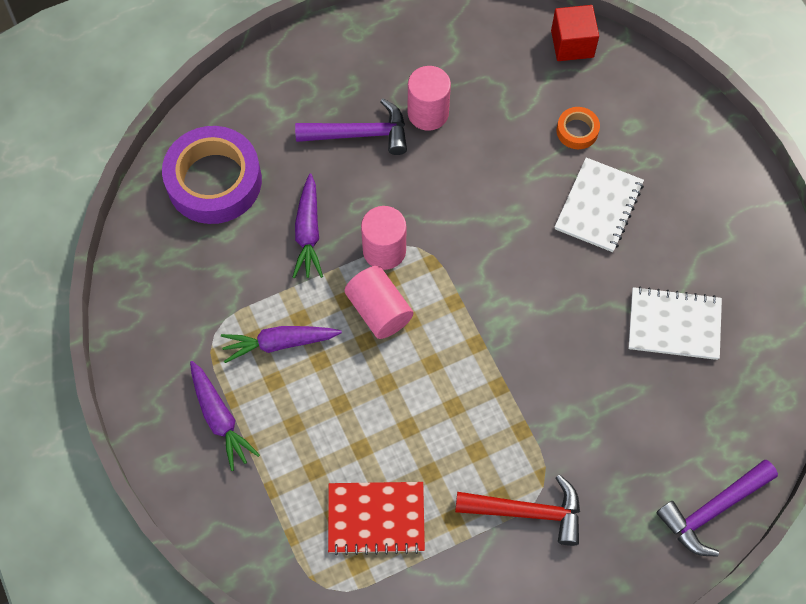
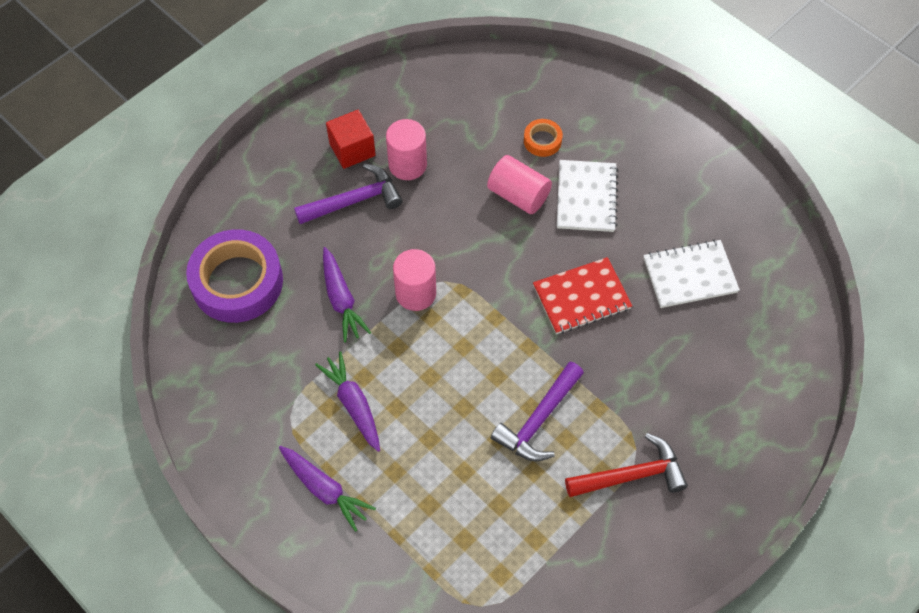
camera: 20 degrees left, 5 degrees down
purple carrot [221,326,342,363] -> purple carrot turned 90 degrees clockwise [315,351,380,452]
red notebook [328,482,425,555] -> red notebook moved to [533,257,632,334]
pink cylinder [345,266,413,339] -> pink cylinder moved to [487,155,552,214]
red cube [551,5,599,61] -> red cube moved to [326,110,376,169]
purple hammer [656,460,778,557] -> purple hammer moved to [491,362,584,461]

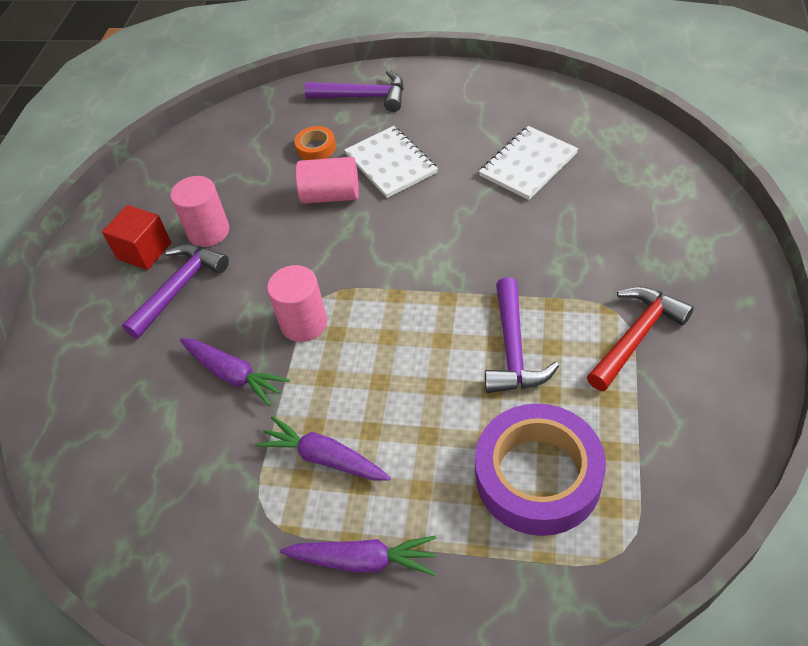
camera: 30 degrees left, 10 degrees down
purple tape [186,229,283,323] -> purple tape moved to [475,403,606,536]
red notebook [533,257,632,334] -> none
none -> purple hammer [305,70,404,112]

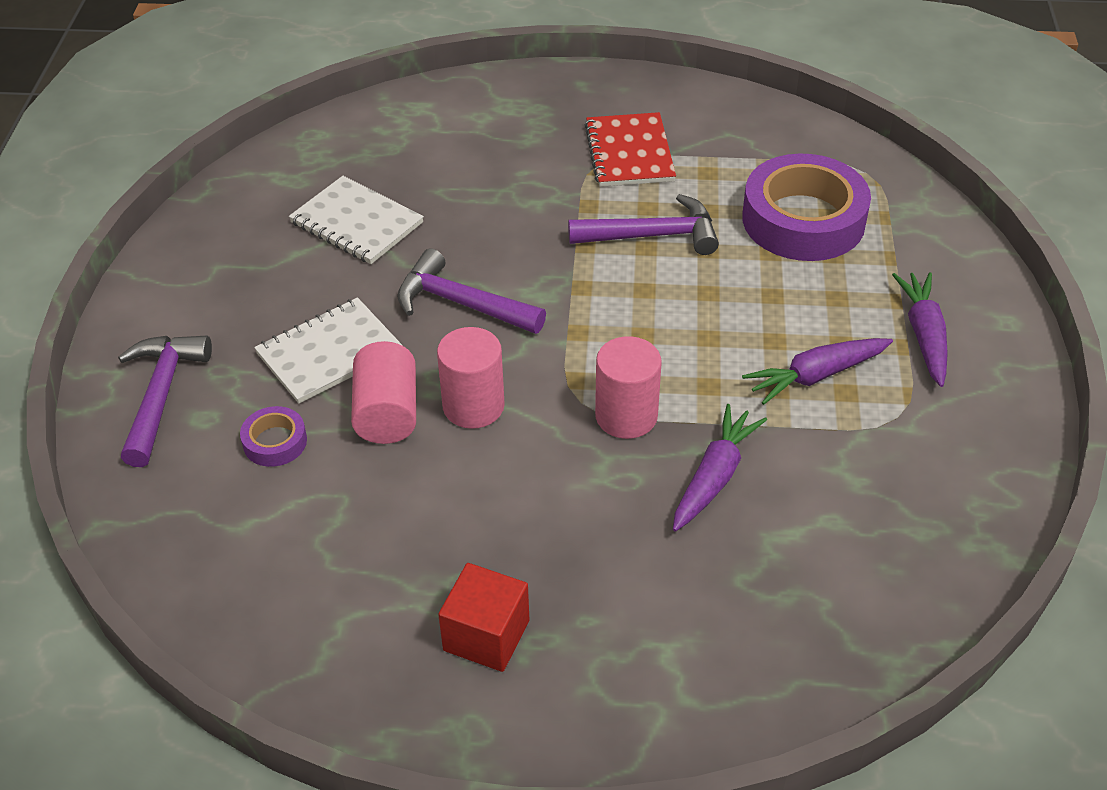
camera: 100 degrees left, 5 degrees down
purple hammer [122,244,229,339] -> purple hammer moved to [397,249,546,334]
pink cylinder [170,176,229,247] -> pink cylinder moved to [437,327,505,429]
purple carrot [255,416,391,481] -> purple carrot turned 45 degrees clockwise [742,338,893,405]
orange tape [295,126,336,160] -> purple tape [240,406,307,467]
red hammer [587,287,694,391] -> red notebook [585,112,676,187]

